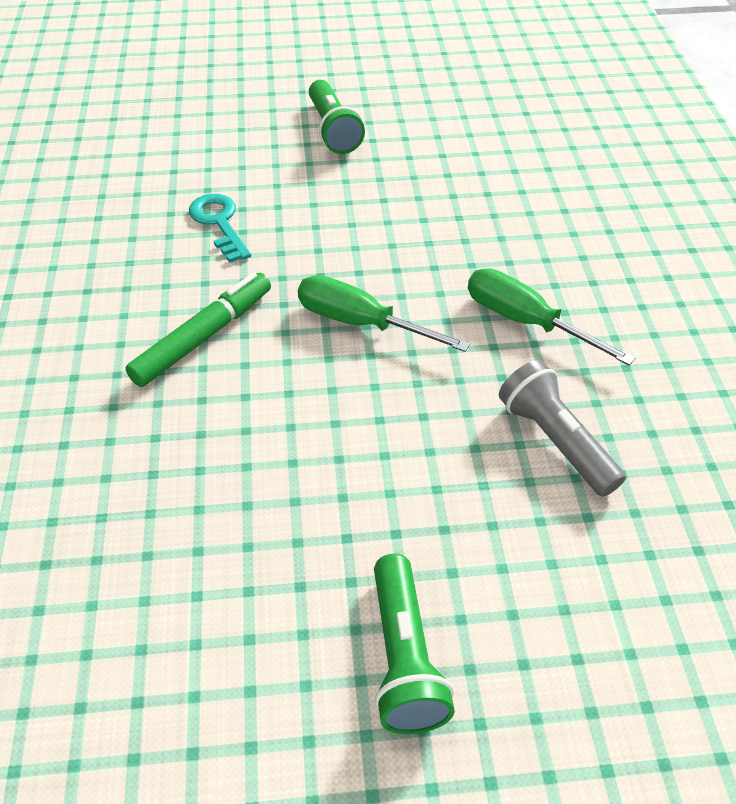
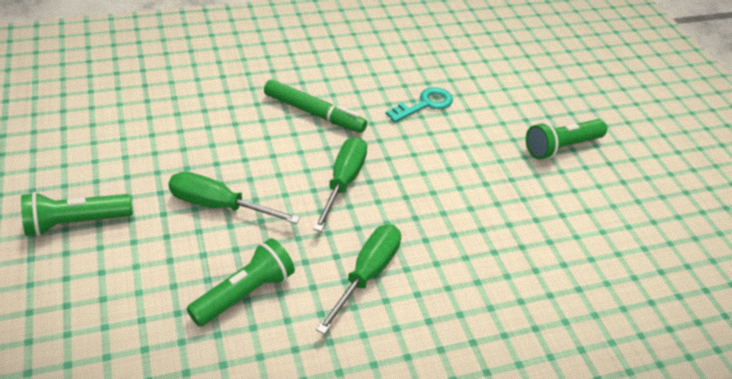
camera: 75 degrees right, 5 degrees down
grey flashlight [499,360,626,497] -> green flashlight [187,238,295,327]
none -> green screwdriver [168,172,300,224]

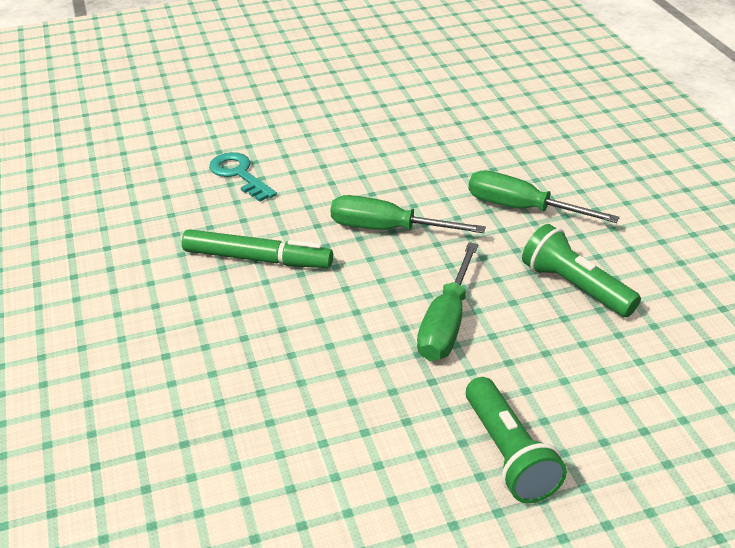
camera: 85 degrees left, 5 degrees down
green marker [264,79,367,133] -> green marker turned 75 degrees clockwise [182,229,333,268]
green flashlight [526,119,607,160] -> none

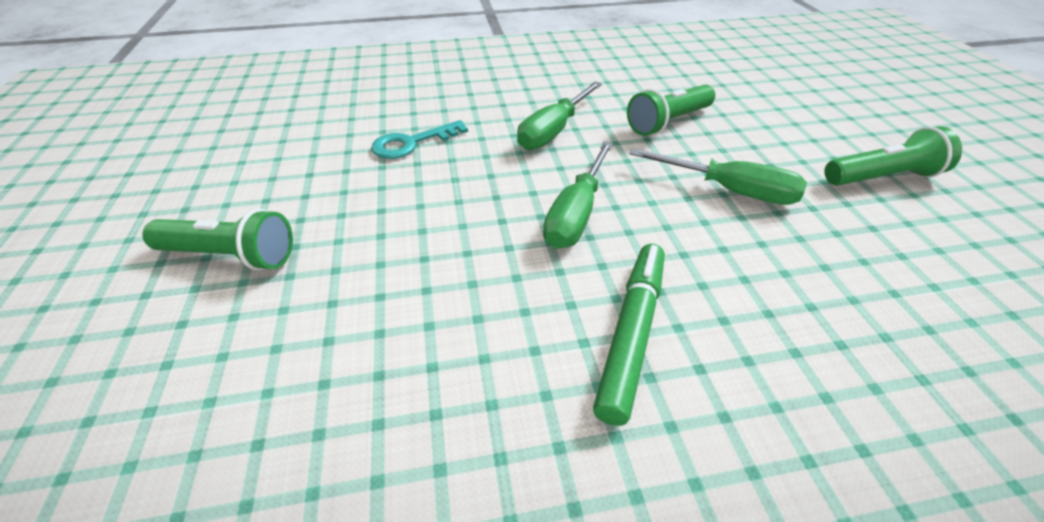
camera: 85 degrees left, 5 degrees up
turquoise key [209,152,277,202] -> turquoise key moved to [371,120,468,159]
none -> green flashlight [142,209,293,271]

